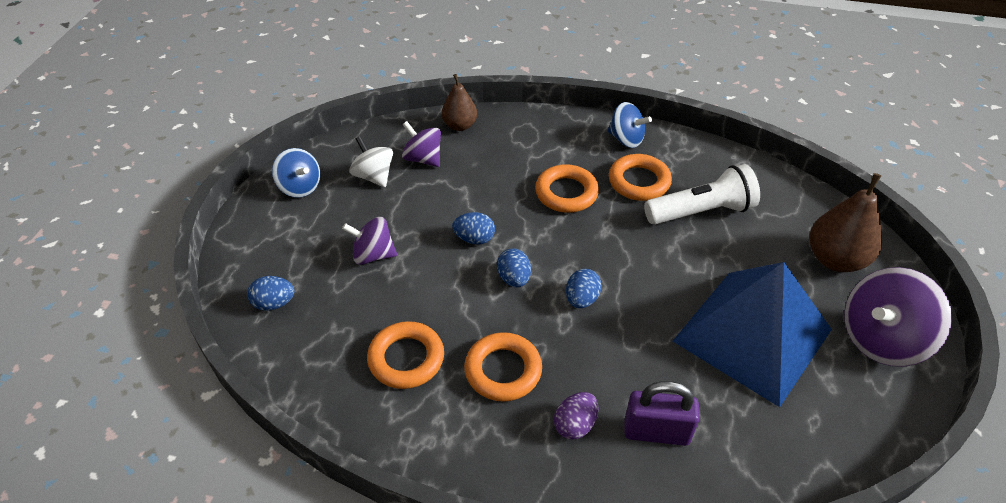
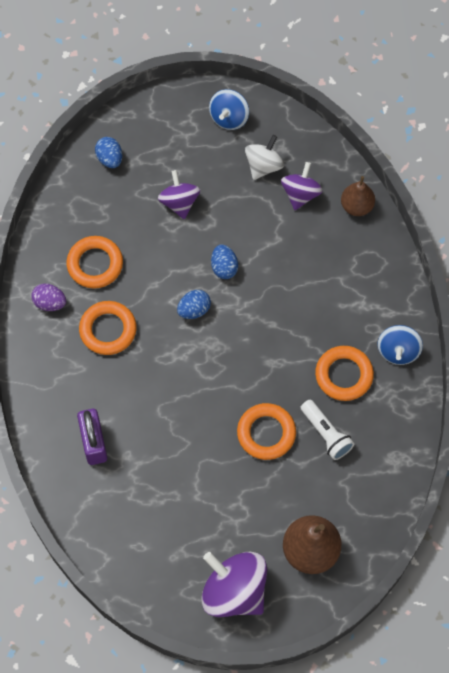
camera: 70 degrees right, 20 degrees up
orange ring [535,164,599,213] -> orange ring moved to [237,403,296,460]
purple egg [554,392,598,439] -> purple egg moved to [31,283,66,311]
blue egg [566,269,602,308] -> none
white flashlight [644,164,760,225] -> white flashlight [301,400,354,460], size x0.66
blue pyramid [673,262,832,407] -> none

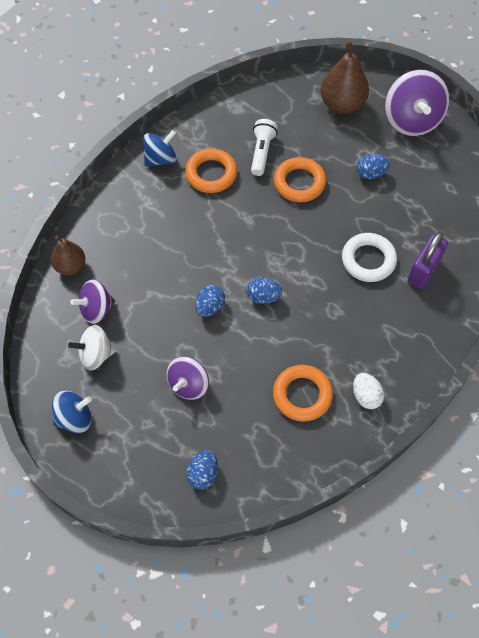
camera: 135 degrees left, 5 degrees down
purple egg [31,283,66,311] -> white egg [353,373,384,409]
orange ring [79,301,137,355] -> none
none -> white ring [342,233,397,282]
none -> blue egg [357,154,390,179]

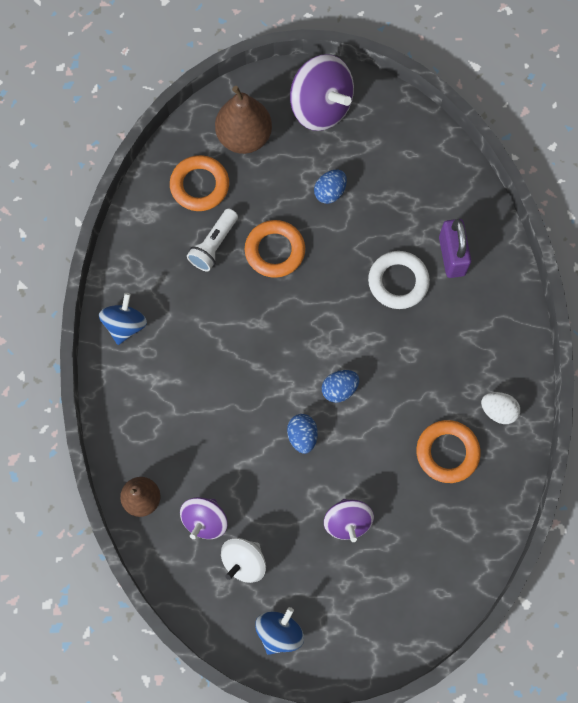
camera: 40 degrees left, 10 degrees up
orange ring [185,148,237,193] -> orange ring moved to [170,155,229,211]
blue egg [186,450,218,489] -> none
white flashlight [251,119,278,176] -> white flashlight turned 120 degrees counterclockwise [187,209,238,272]

